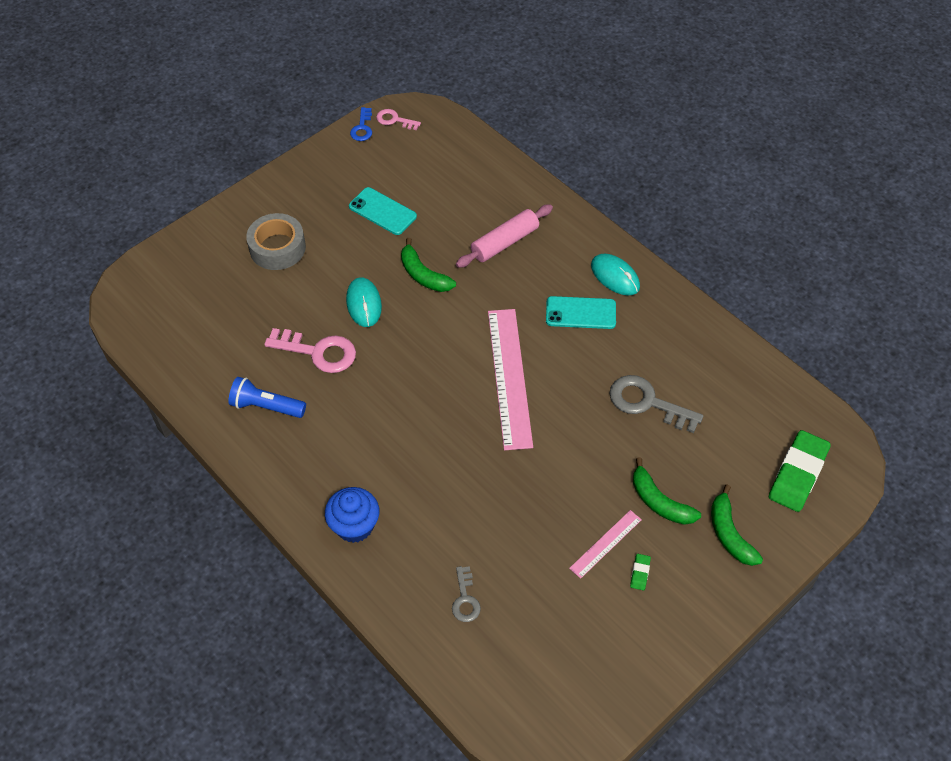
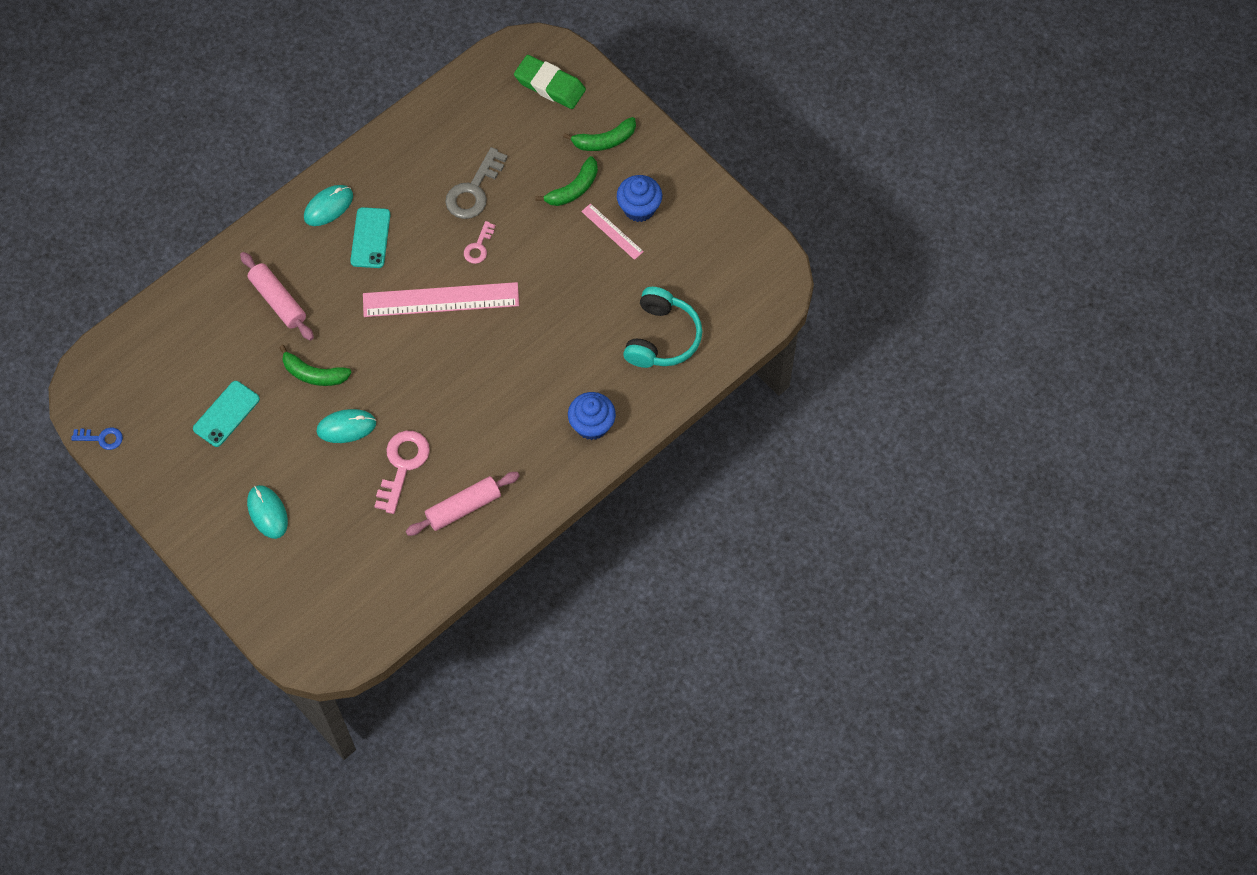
camera: 90 degrees left, 10 degrees up
blue flashlight [229,377,306,418] -> pink rolling pin [406,472,520,536]
grey tape [246,213,306,270] -> turquoise mouse [247,485,288,539]
pink key [376,109,421,130] -> pink key moved to [464,221,496,264]
green banana [401,238,456,292] -> green banana turned 60 degrees clockwise [279,345,352,386]
grey key [452,566,481,622] -> turquoise headphones [623,287,702,368]
green eraser [630,554,651,590] -> blue cupcake [617,175,662,222]

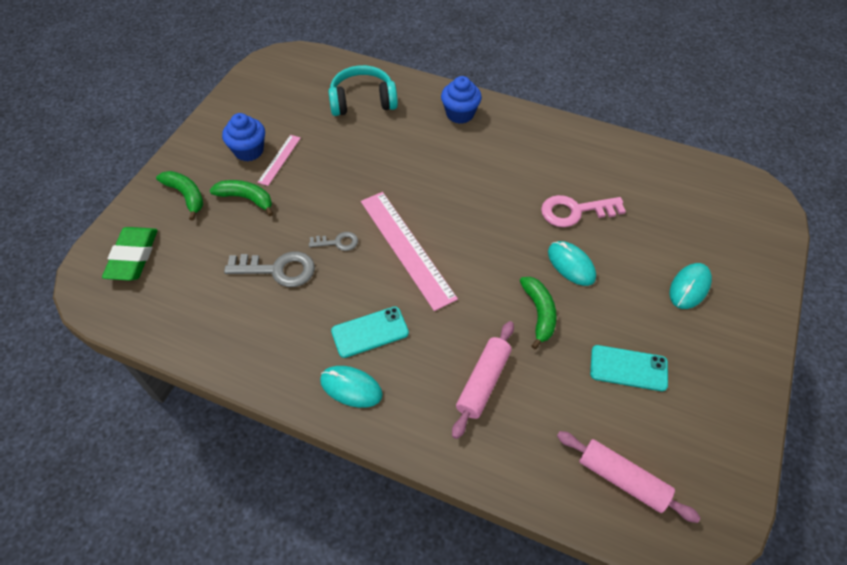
camera: 115 degrees left, 10 degrees down
blue key [71,428,123,450] -> none
pink rolling pin [406,472,520,536] -> pink rolling pin moved to [557,431,701,523]
pink key [464,221,496,264] -> grey key [309,232,358,251]

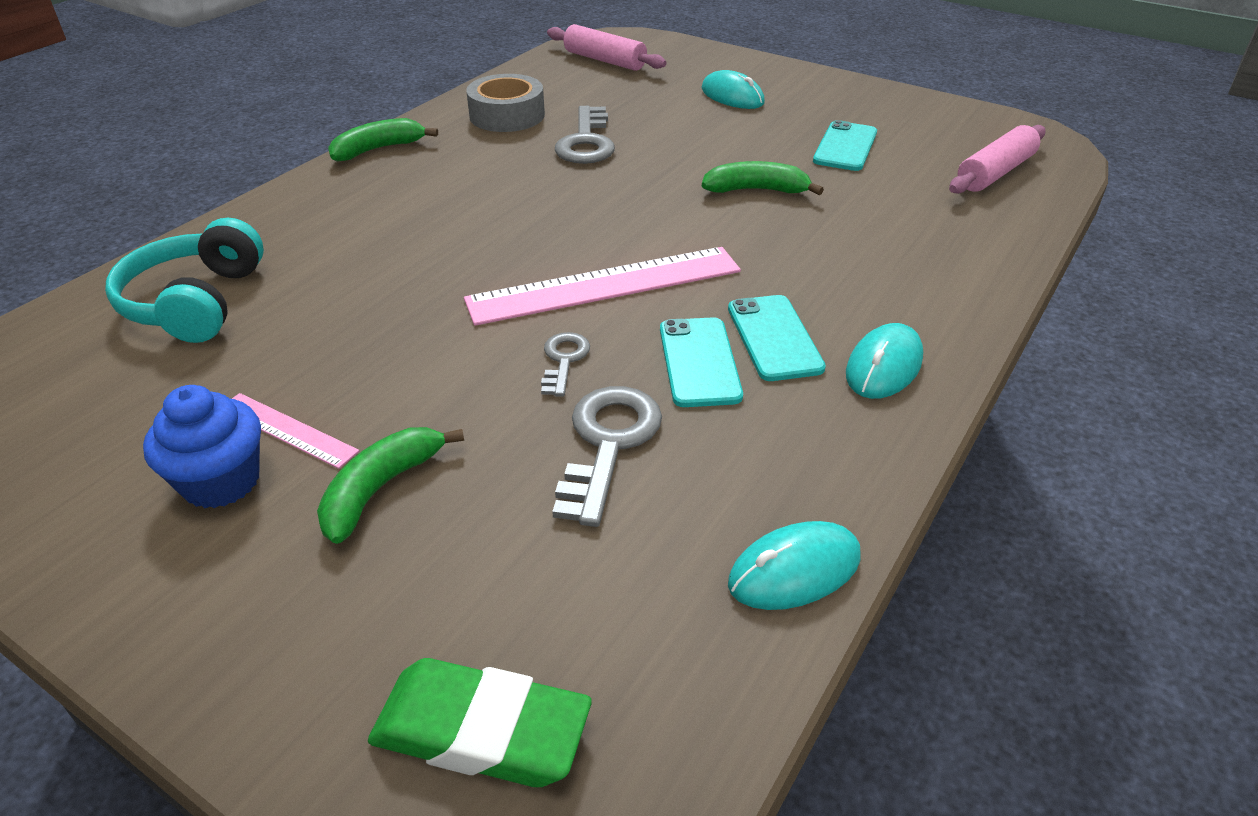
camera: 80 degrees left, 15 degrees down
green banana [156,171,203,221] -> green banana moved to [328,118,438,162]
blue cupcake [441,76,482,124] -> none
pink rolling pin [452,321,514,439] -> pink rolling pin moved to [547,24,666,71]
pink key [541,195,626,227] -> grey key [555,106,615,164]
turquoise mouse [548,241,596,286] -> turquoise mouse moved to [728,521,861,610]
none -> grey tape [466,74,545,132]
none -> turquoise phone [660,317,743,407]

